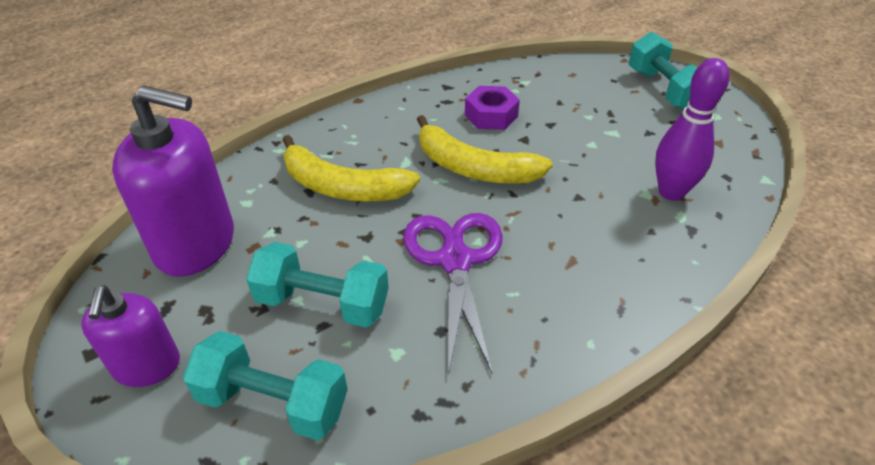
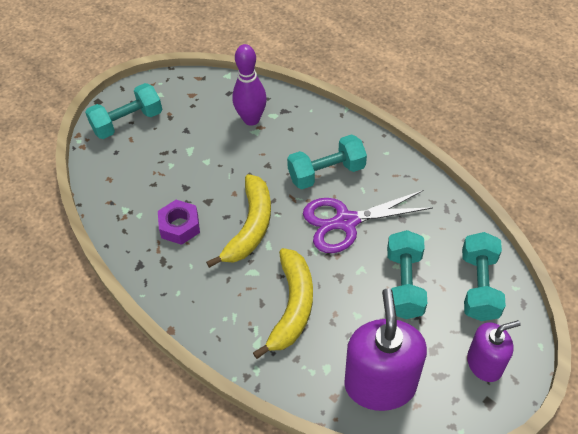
camera: 100 degrees left, 10 degrees up
none -> turquoise dumbbell [287,134,367,189]

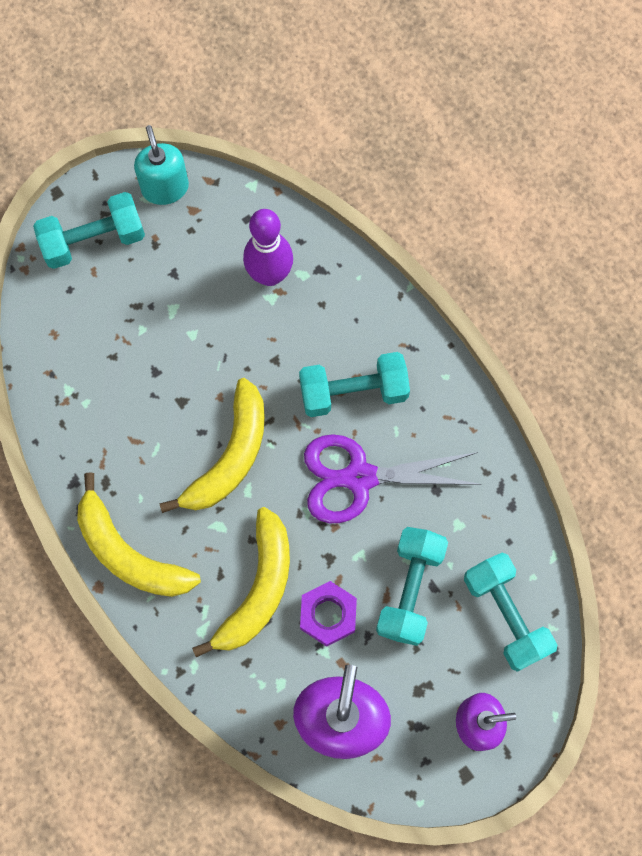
camera: 10 degrees right, 20 degrees up
purple nut [158,200,200,245] -> purple nut moved to [300,581,357,647]
turquoise dumbbell [462,232,506,321] -> turquoise dumbbell turned 45 degrees counterclockwise [464,552,557,672]
none -> yellow banana [77,472,201,597]
none -> turquoise soap dispenser [134,125,189,205]

